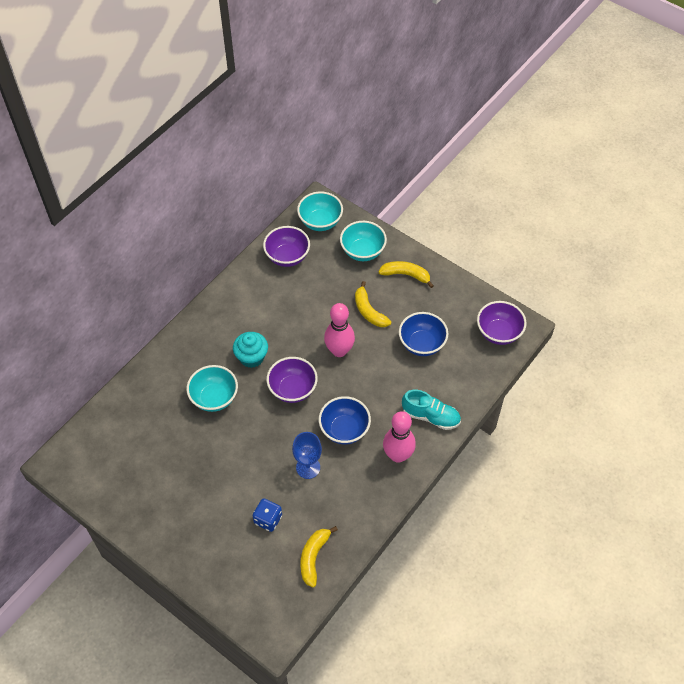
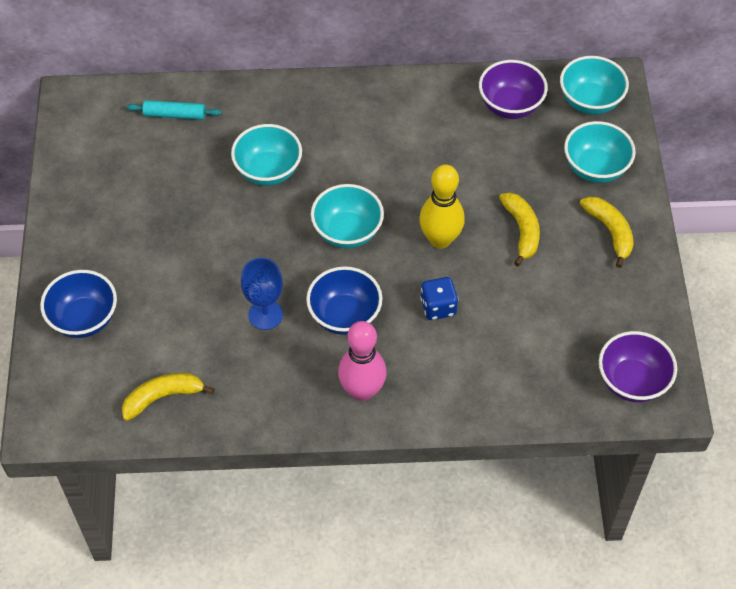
camera: 50 degrees right, 0 degrees up
turquoise cupcake [233,332,268,368] -> none
blue dice [252,499,282,532] -> blue dice moved to [420,277,458,320]
purple bowl [266,357,318,403] -> turquoise bowl [311,184,384,248]
pink bowling pin [324,303,355,357] -> yellow bowling pin [419,164,465,249]
yellow banana [355,281,391,327] -> yellow banana turned 150 degrees clockwise [499,192,540,266]
blue bowl [399,312,448,356] -> blue bowl moved to [40,270,117,338]
turquoise shoe [402,390,461,430] -> none
none -> turquoise rolling pin [127,100,221,120]

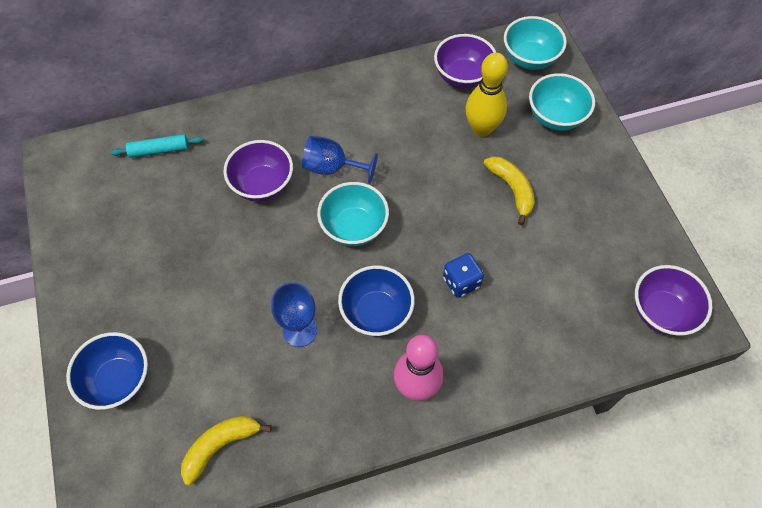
camera: 15 degrees left, 5 degrees up
turquoise bowl [231,124,302,186] -> purple bowl [223,140,293,202]
yellow bowling pin [419,164,465,249] -> yellow bowling pin moved to [466,53,508,137]
yellow banana [580,196,634,268] -> none
none -> blue goblet [302,136,378,184]

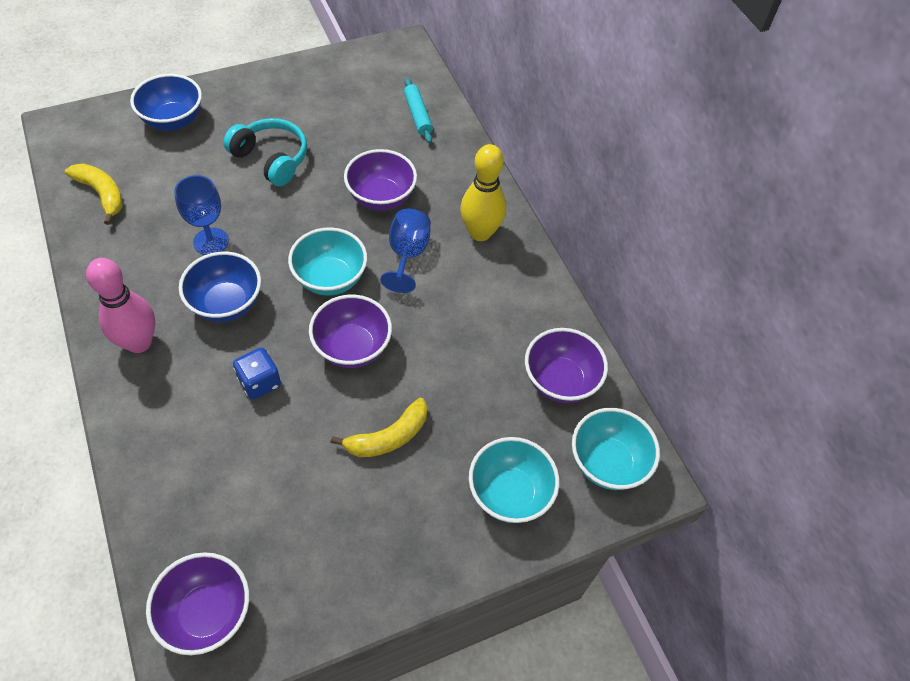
camera: 80 degrees right, 5 degrees down
yellow bowling pin [466,53,508,137] -> yellow bowling pin moved to [460,144,506,241]
none -> turquoise headphones [223,118,307,186]
none -> purple bowl [309,295,392,368]

